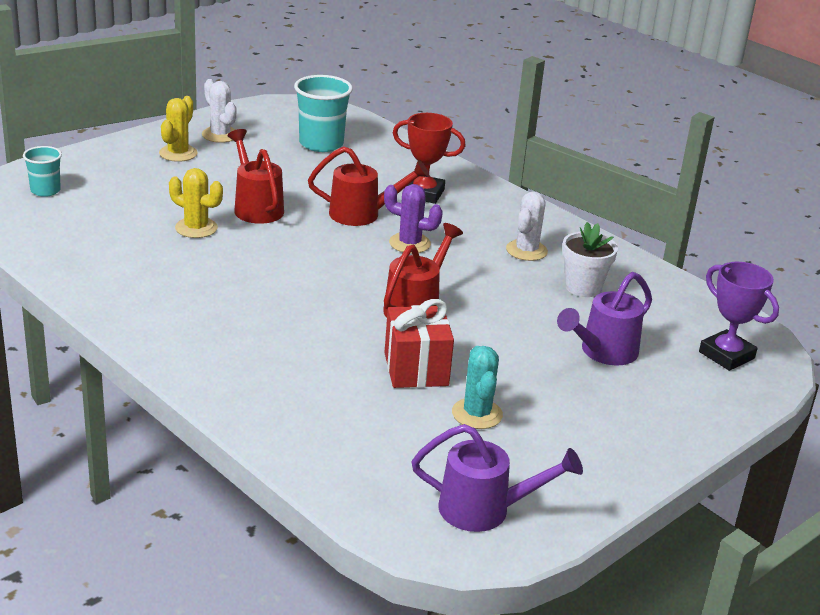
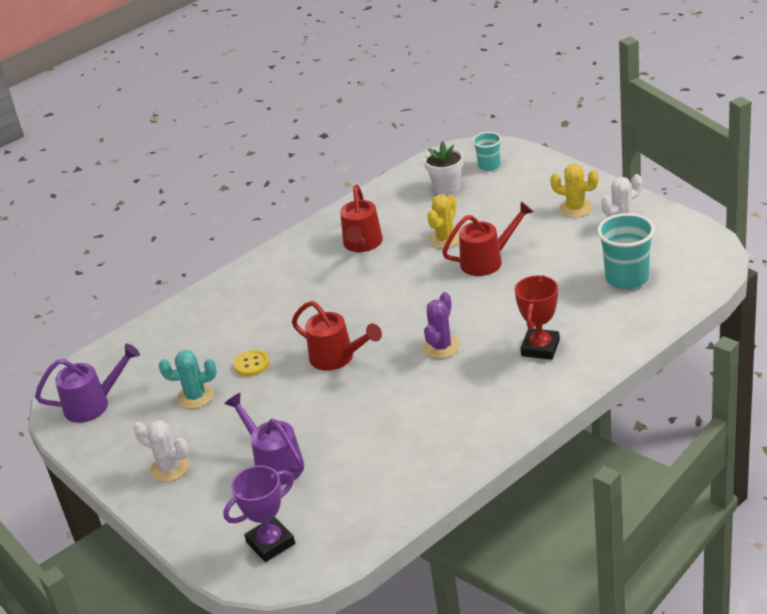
camera: 100 degrees right, 5 degrees up
red watering can [308,146,430,226] -> red watering can moved to [340,185,383,252]
red gift [384,299,454,388] -> yellow button [234,350,269,376]
purple watering can [412,424,583,532] -> purple watering can turned 120 degrees counterclockwise [35,344,140,423]
white cactus [506,192,548,261] -> white cactus moved to [134,420,189,482]
white flower pot [562,222,618,297] -> white flower pot moved to [424,141,464,195]

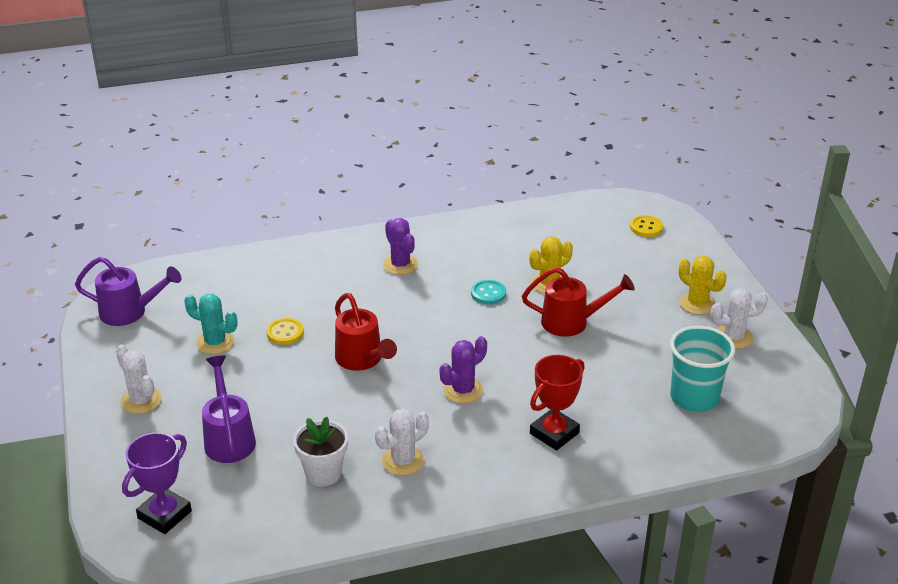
camera: 20 degrees right, 0 degrees up
purple trophy [223,466,295,562] -> purple trophy turned 45 degrees counterclockwise [122,432,192,534]
red watering can [340,185,383,252] -> none
white flower pot [424,141,464,195] -> white flower pot moved to [293,417,348,486]
turquoise cup [472,132,501,171] -> yellow button [630,215,663,237]
none -> white cactus [375,409,429,476]
none -> purple cactus [383,218,418,275]
none -> turquoise button [471,280,506,305]

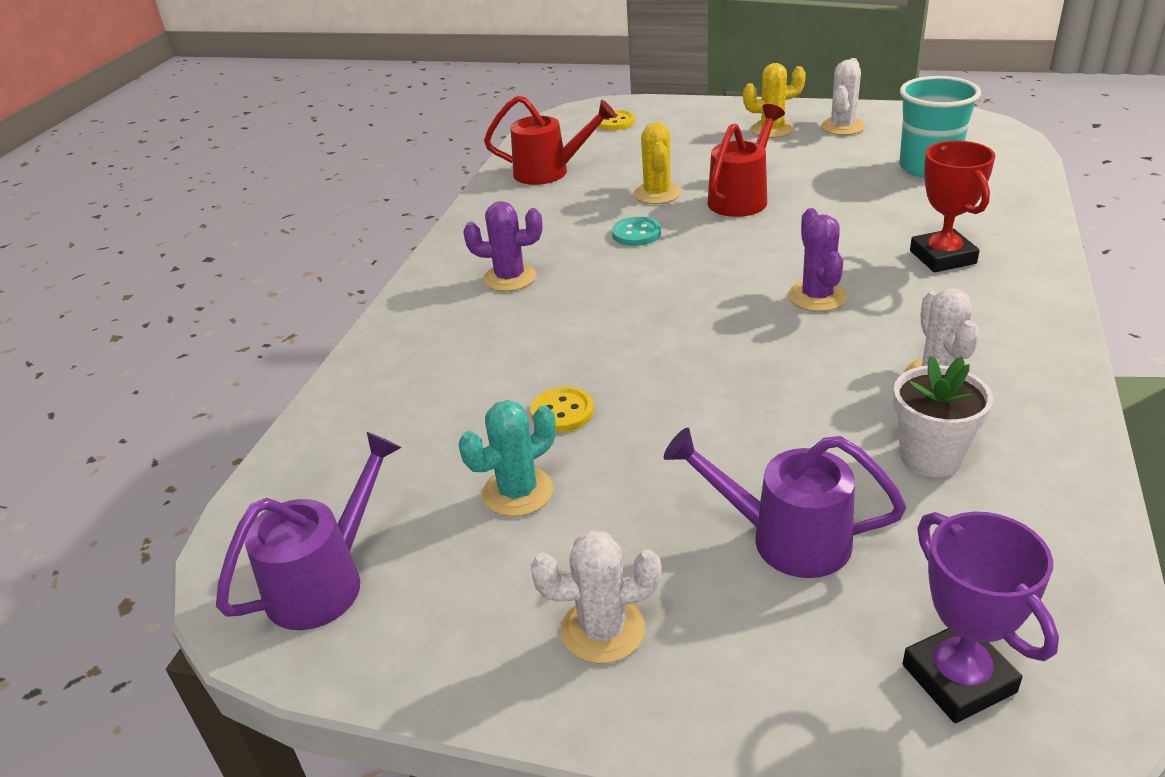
camera: 55 degrees left, 0 degrees up
red watering can [335,293,397,371] -> red watering can moved to [484,96,617,185]

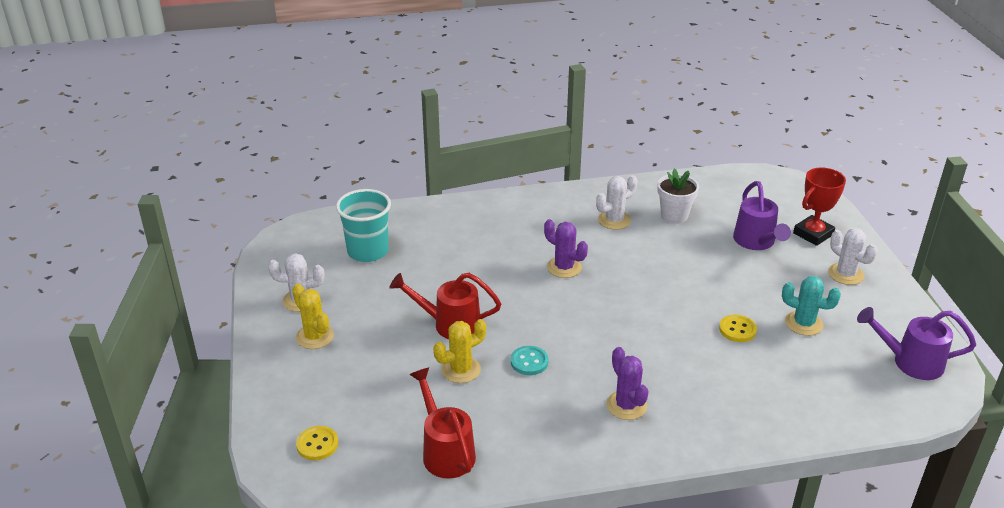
camera: 120 degrees left, 0 degrees up
purple cactus [788,208,847,312] -> purple cactus turned 75 degrees clockwise [544,219,588,278]
purple trophy [903,512,1059,723] -> none
red trophy [910,140,995,272] -> red trophy moved to [793,167,846,246]

